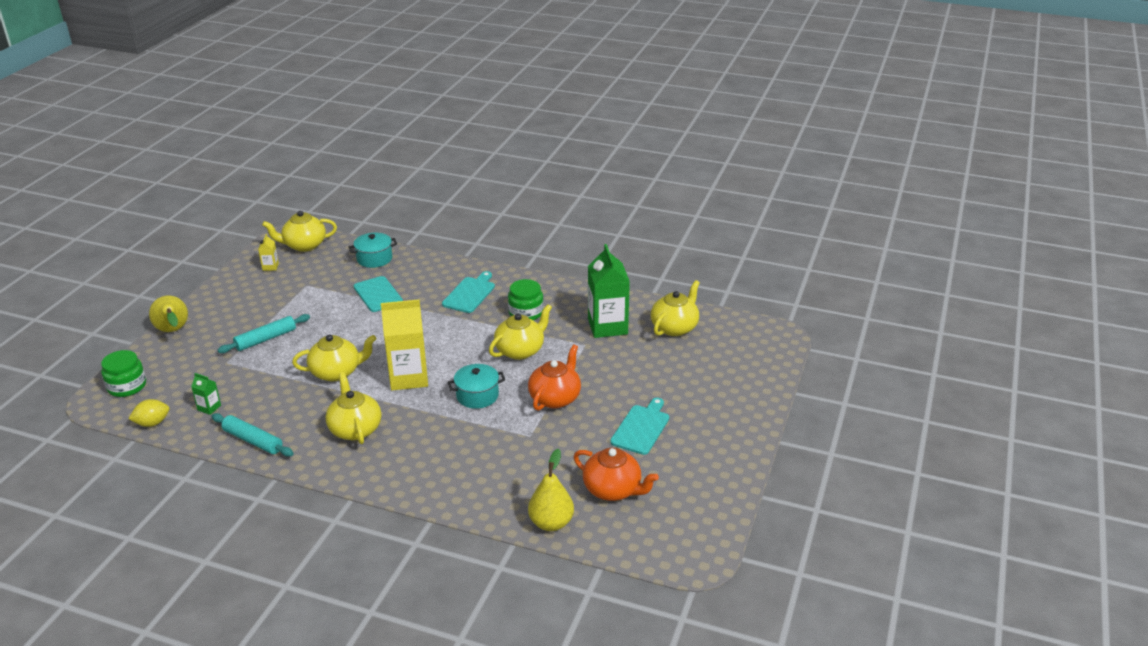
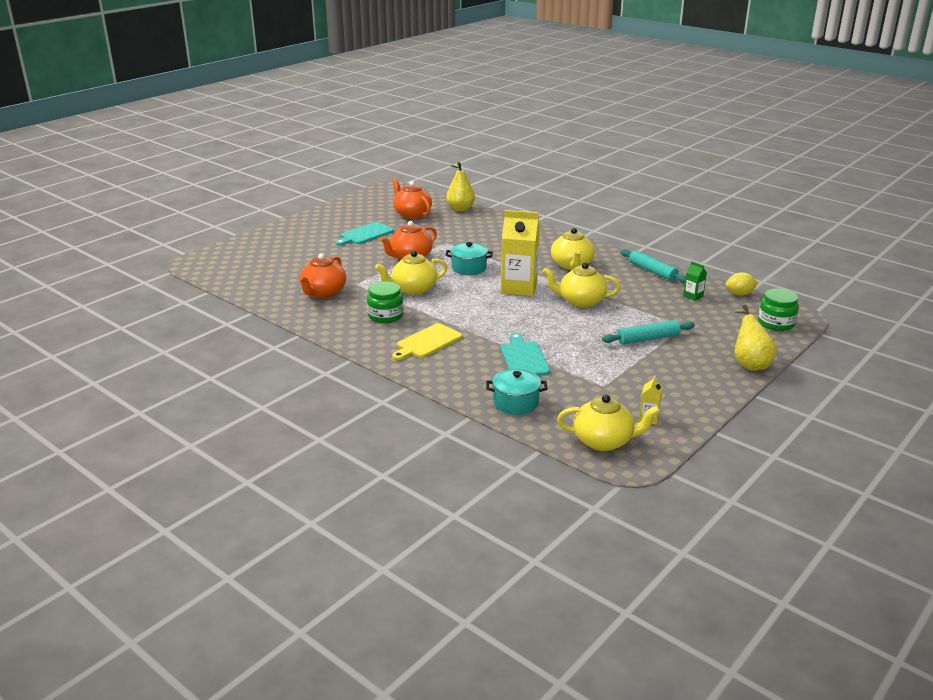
camera: 160 degrees left, 5 degrees down
turquoise cutting board [442,271,495,313] -> yellow cutting board [392,323,462,360]
green carton [588,244,630,338] -> orange teapot [299,254,346,298]
yellow teapot [651,280,700,336] -> none

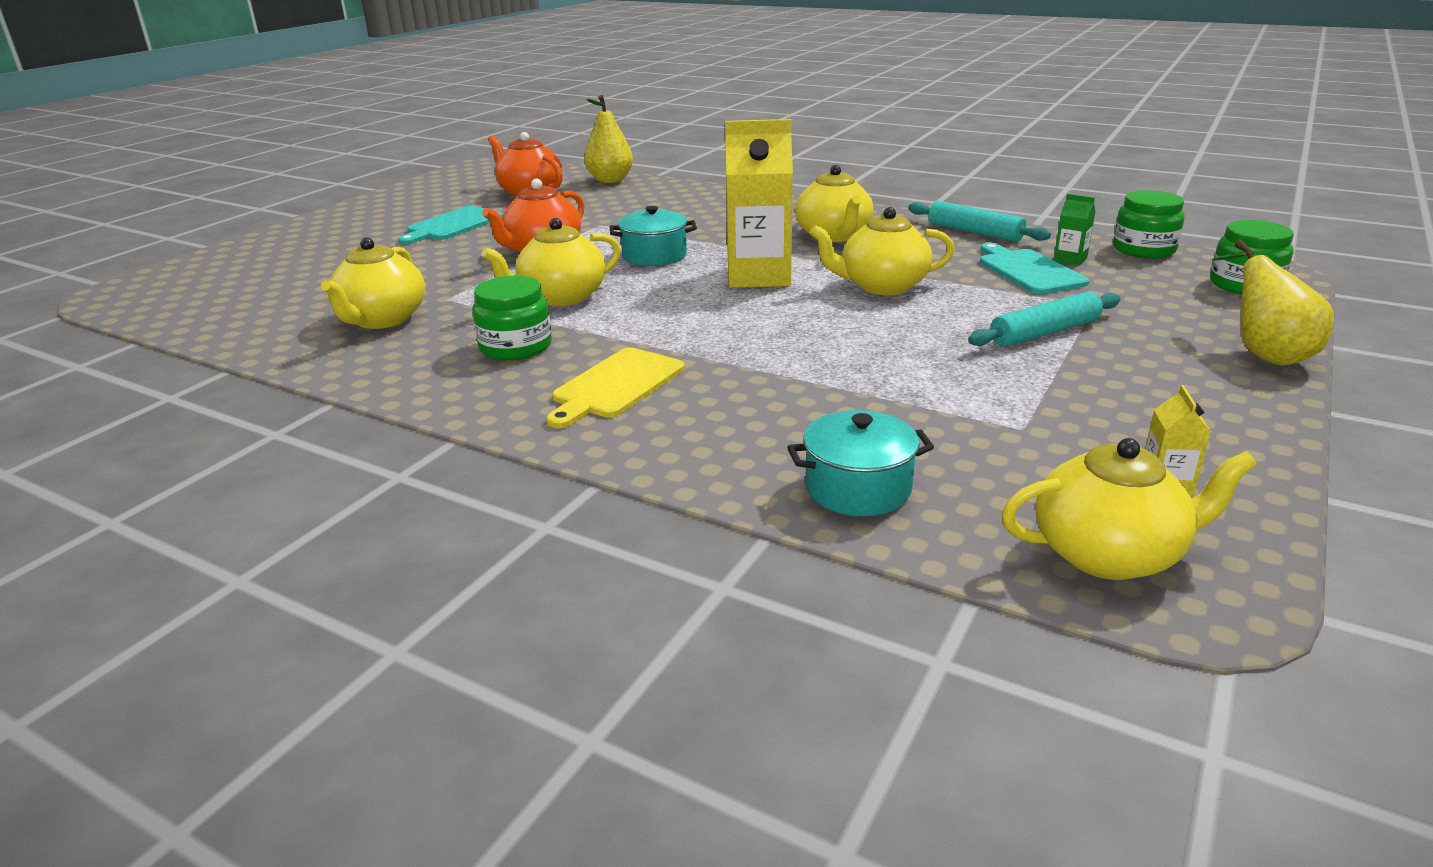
camera: 10 degrees left, 0 degrees up
orange teapot [299,254,346,298] -> yellow teapot [321,237,425,329]
turquoise cutting board [501,333,550,376] -> turquoise cutting board moved to [980,243,1089,294]
yellow lemon [725,272,758,296] -> green jar [1113,190,1185,258]

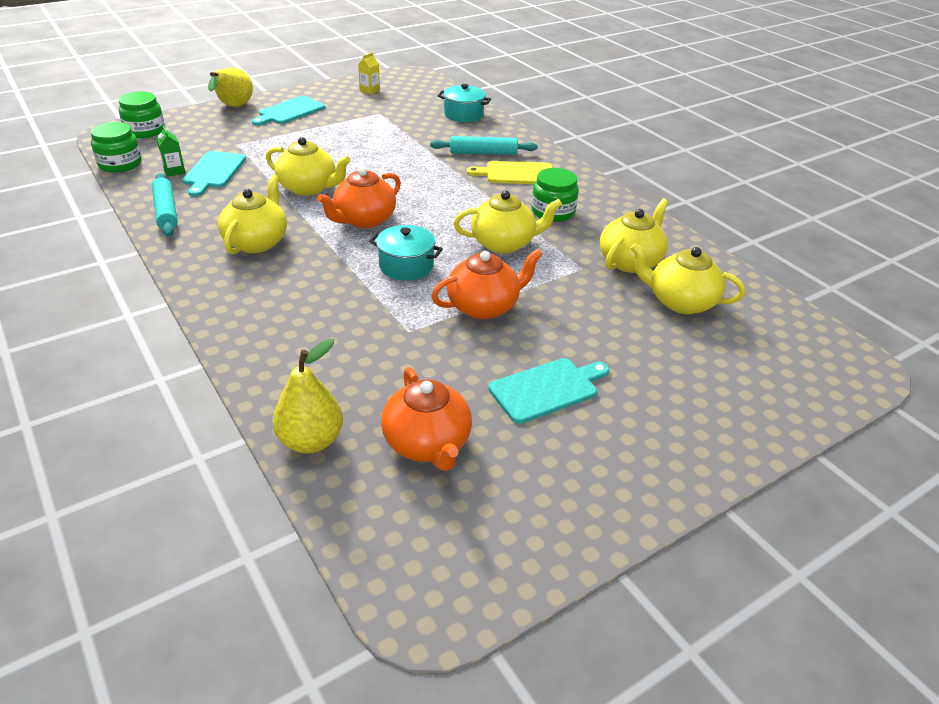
camera: 155 degrees left, 10 degrees up
yellow cutting board [546,347,685,428] -> yellow cutting board turned 150 degrees counterclockwise [467,161,553,184]
yellow carton [725,119,793,288] -> orange teapot [317,167,401,228]
turquoise rolling pin [968,292,1121,347] -> turquoise rolling pin moved to [430,136,537,155]
yellow teapot [1002,438,1257,580] -> yellow teapot moved to [630,243,745,314]
none -> turquoise cutting board [252,96,325,126]

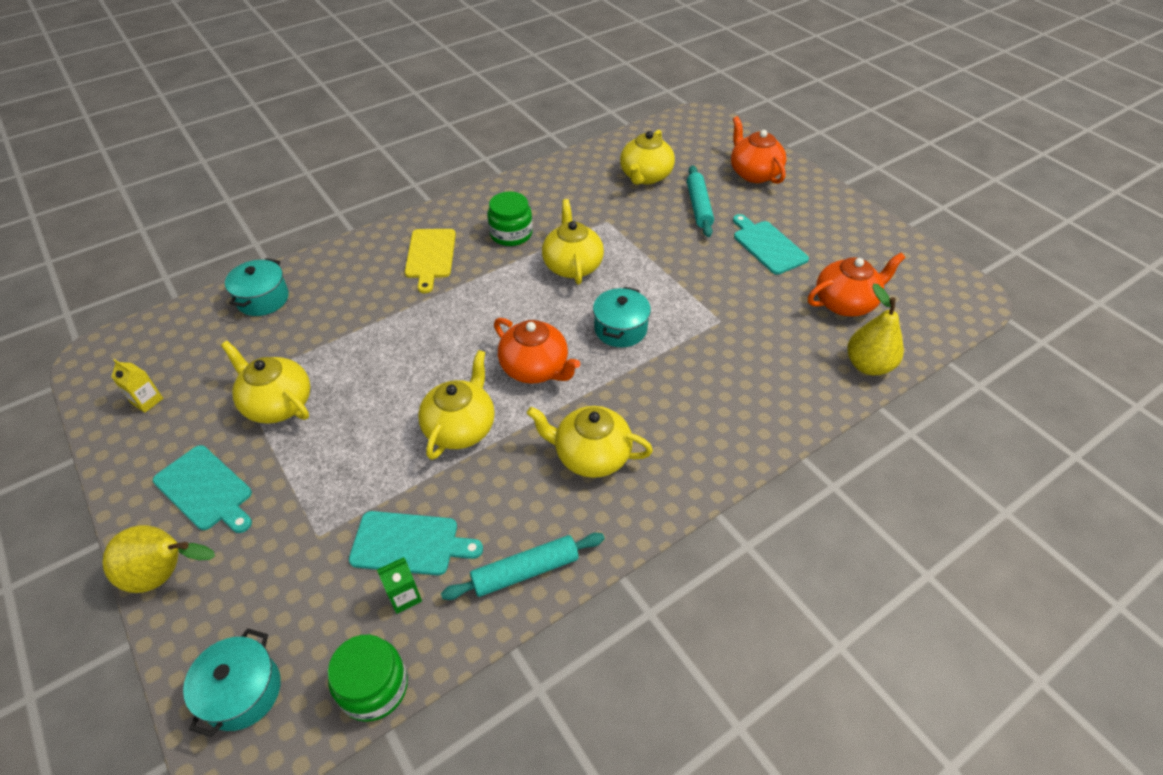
camera: 90 degrees left, 10 degrees up
green jar [119,92,165,138] -> turquoise pot [183,628,281,737]
turquoise rolling pin [430,136,537,155] -> turquoise rolling pin moved to [687,165,714,237]
orange teapot [431,249,543,319] -> orange teapot moved to [731,116,786,184]
yellow teapot [600,199,669,273] -> yellow teapot moved to [221,341,310,424]

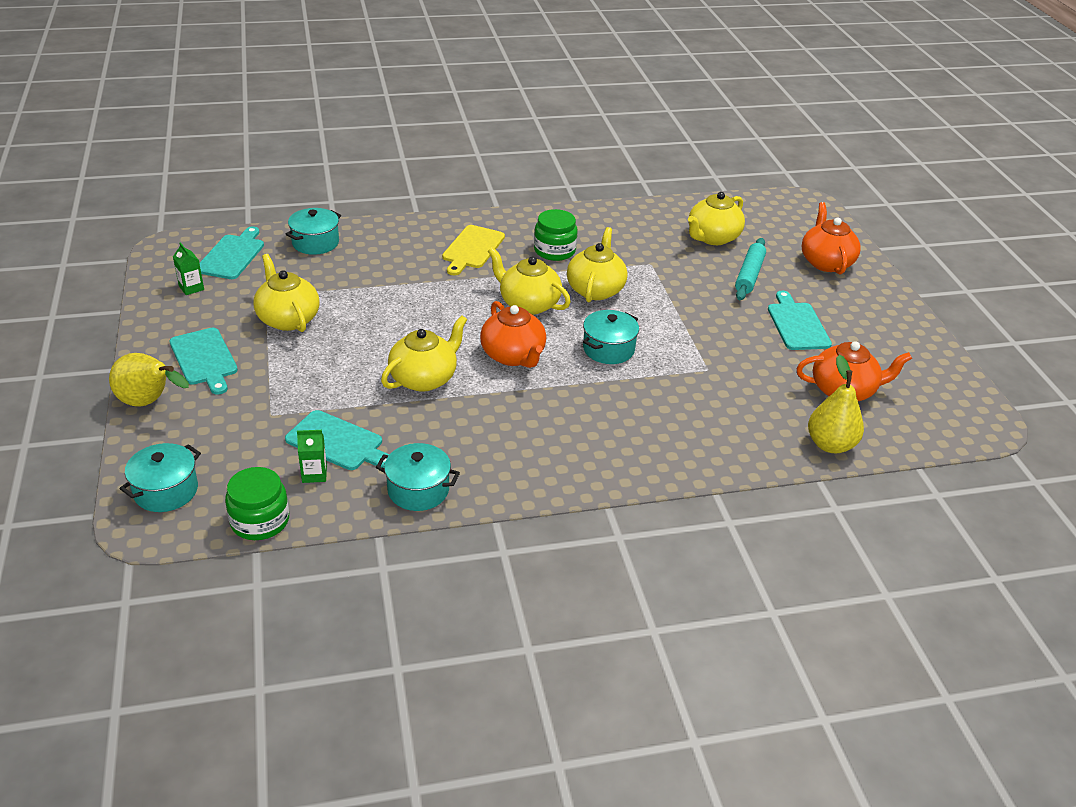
camera: 20 degrees right, 10 degrees down
yellow carton [111,359,163,413] -> green carton [173,242,204,295]
turquoise rolling pin [441,533,605,600] -> turquoise pot [376,443,460,511]
yellow teapot [527,406,653,478] -> yellow teapot moved to [488,247,571,315]
none -> turquoise cutting board [199,226,264,279]

